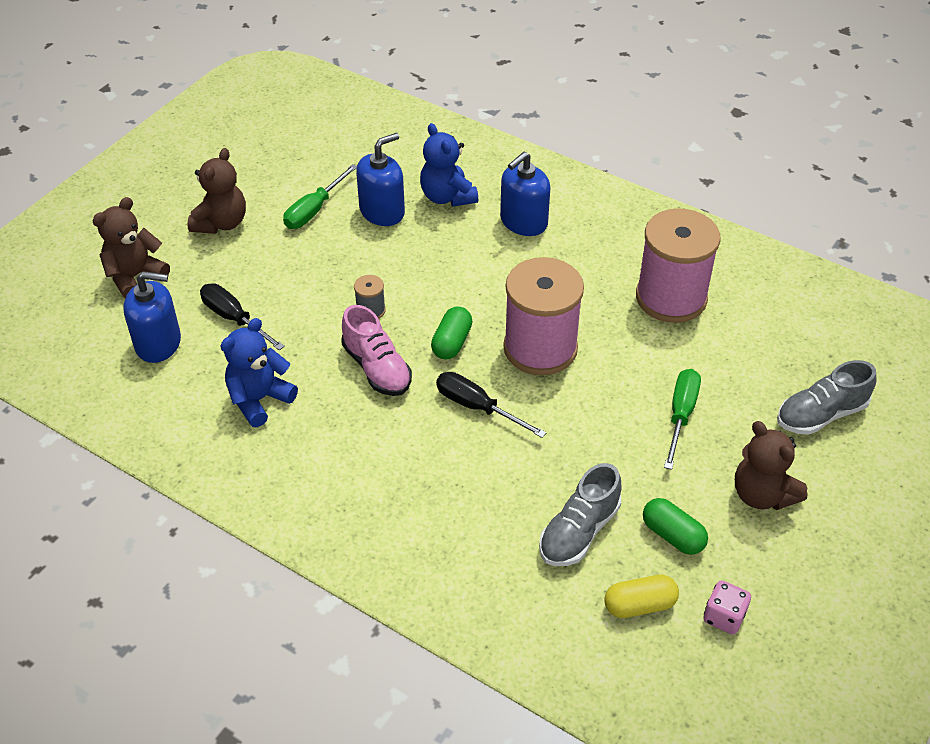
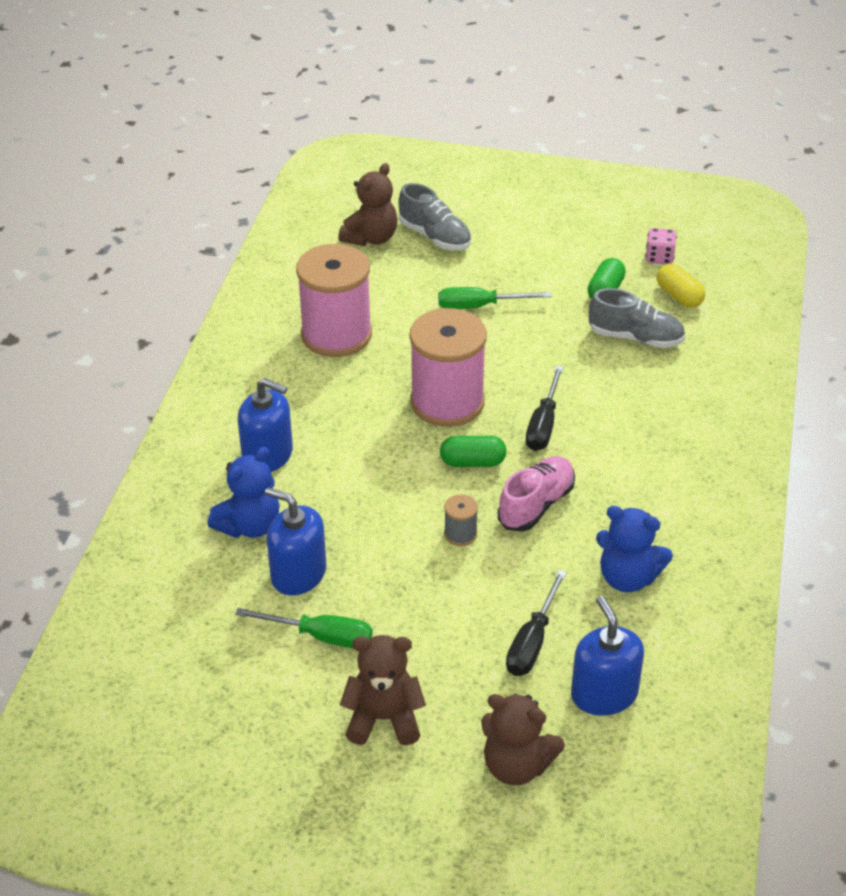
camera: 110 degrees left, 5 degrees down
brown teddy bear [735,421,807,510] -> brown teddy bear moved to [338,163,398,246]

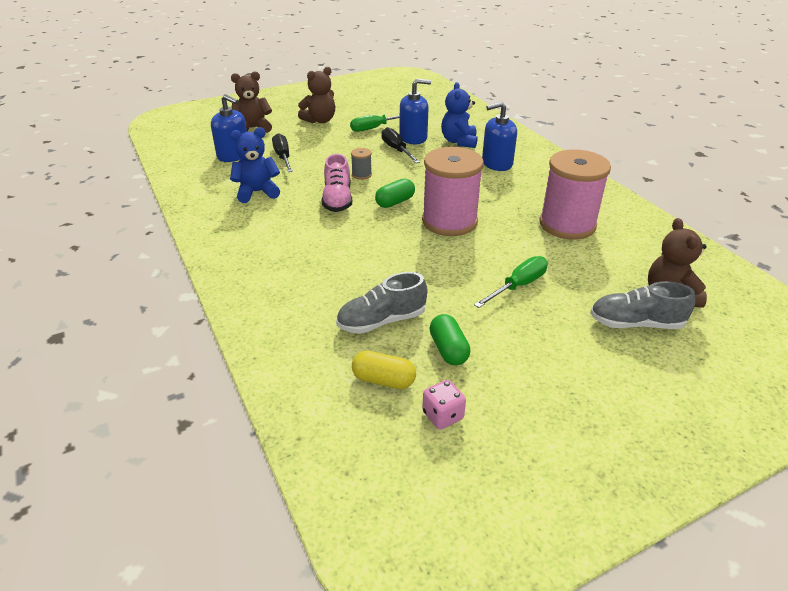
camera: 140 degrees right, 5 degrees down
black screwdriver [526,366,564,451] -> black screwdriver moved to [382,127,420,163]

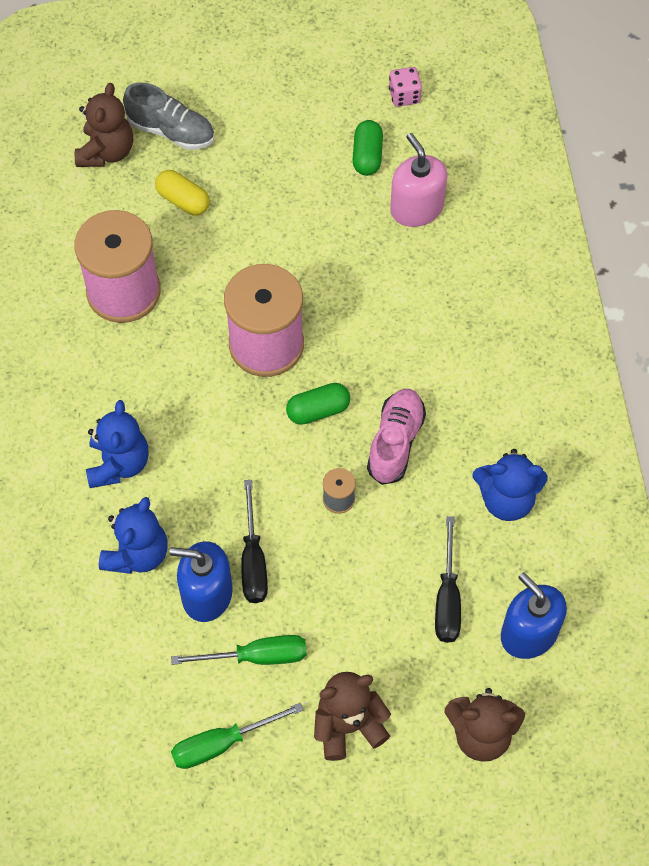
camera: 160 degrees left, 25 degrees up
grey shoe [336,272,427,334] -> pink soap dispenser [390,133,447,227]
yellow capsule [352,351,416,389] -> yellow capsule moved to [155,170,210,216]
green screwdriver [474,256,548,308] -> green screwdriver moved to [171,703,303,769]
blue soap dispenser [482,101,517,171] -> blue teddy bear [86,400,149,488]

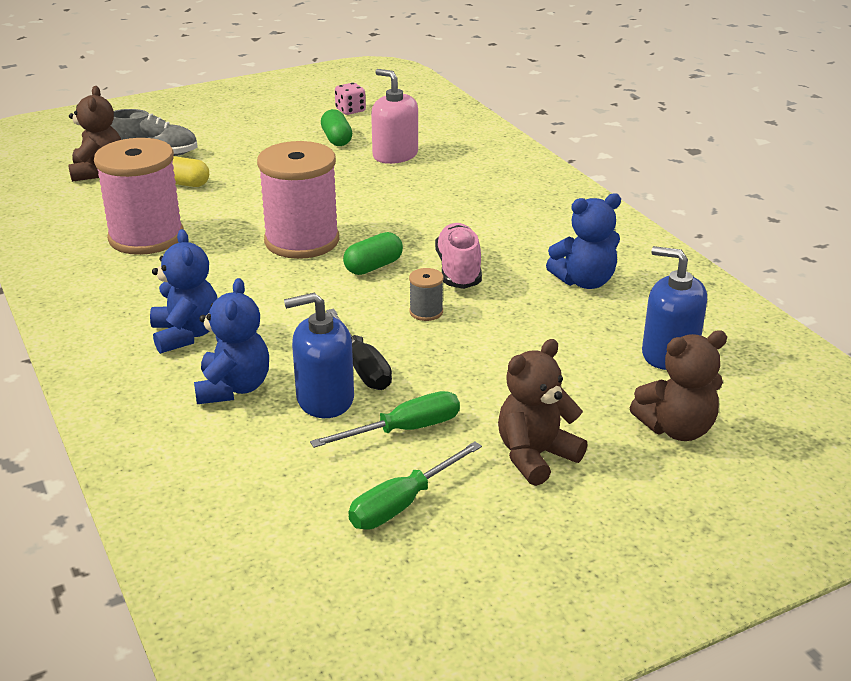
camera: 20 degrees left, 30 degrees down
black screwdriver [435,516,461,643] -> none

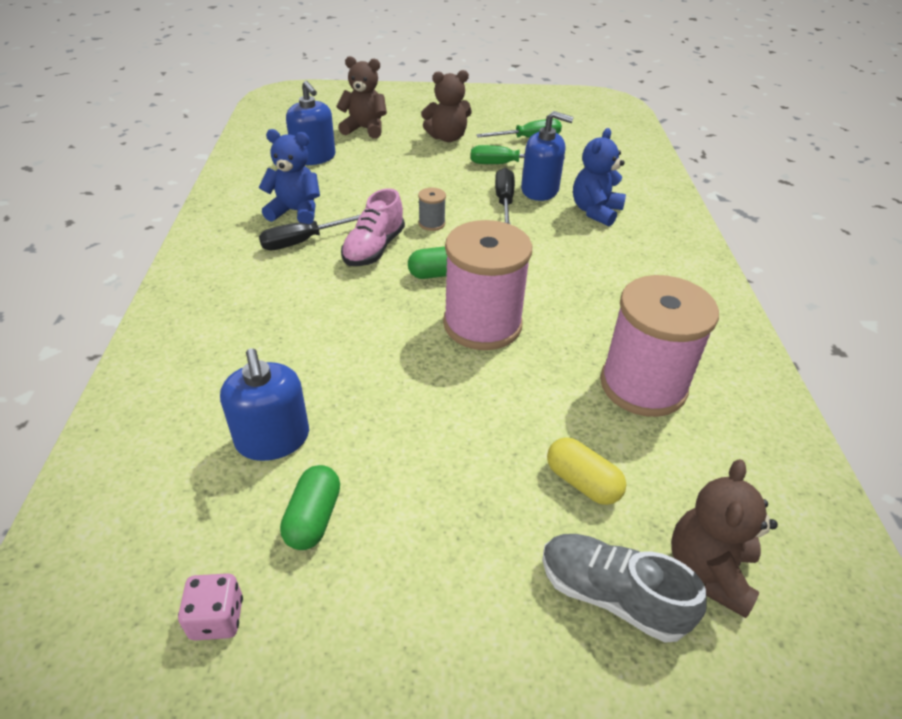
camera: 155 degrees left, 10 degrees up
blue teddy bear [150,229,218,354] -> none
pink soap dispenser [371,69,418,164] -> blue soap dispenser [220,349,309,461]
none -> black screwdriver [259,215,360,250]

